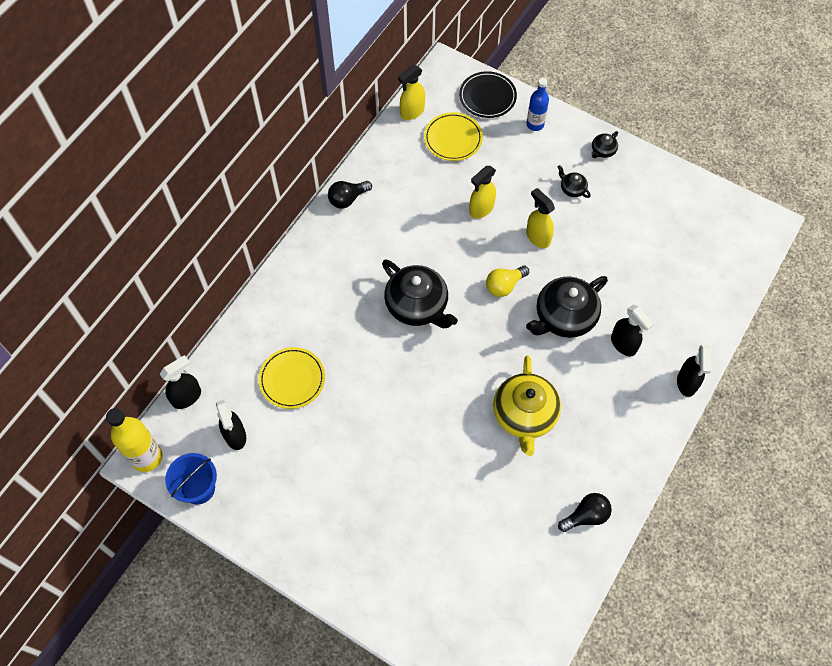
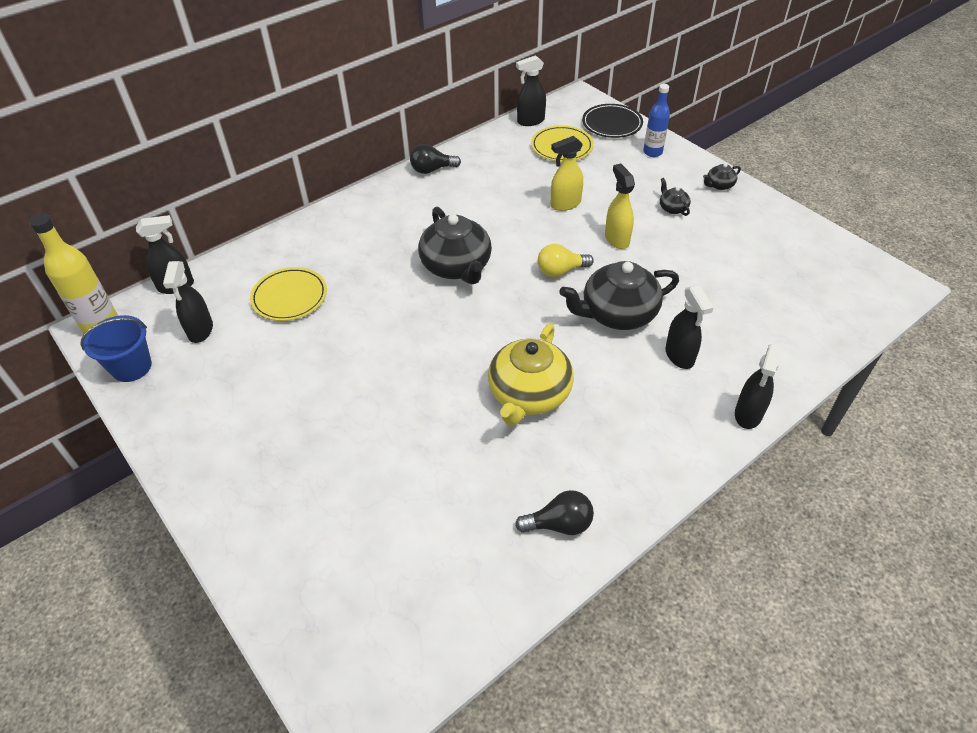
camera: 20 degrees right, 15 degrees down
yellow spray bottle [398,65,425,120] -> black spray bottle [516,55,546,126]

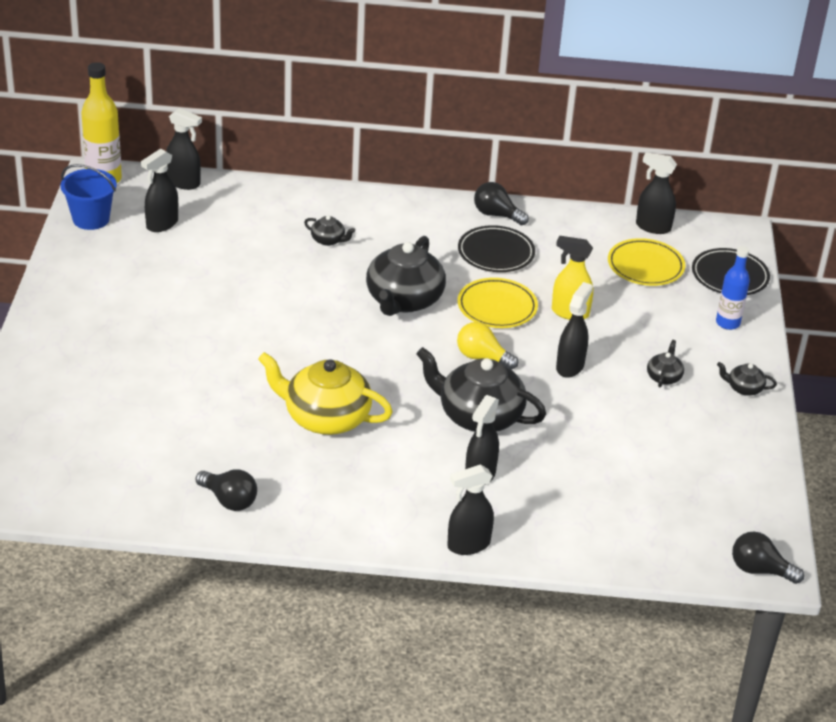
camera: 40 degrees right, 10 degrees down
yellow plate [250,267,327,321] -> yellow plate moved to [457,278,538,328]
yellow teapot [488,324,574,426] -> yellow teapot turned 45 degrees clockwise [258,352,393,435]
yellow spray bottle [605,164,635,249] -> black spray bottle [556,282,593,378]
none -> black teapot [304,215,355,246]
none -> black plate [458,225,535,272]
none -> black light bulb [732,531,804,584]

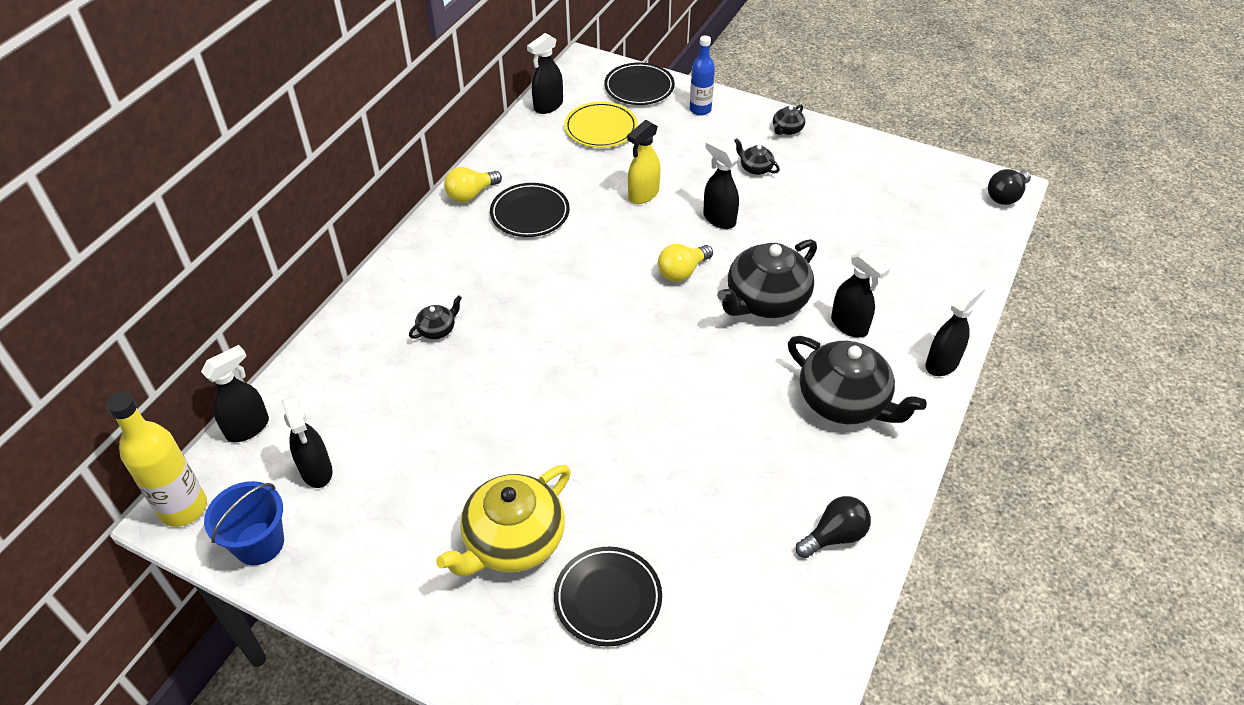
camera: 65 degrees left, 10 degrees up
yellow teapot [258,352,393,435] -> yellow teapot moved to [436,465,571,576]
black teapot [366,236,446,316] -> black teapot moved to [788,336,927,424]
black spray bottle [447,464,494,555] -> black spray bottle turned 135 degrees counterclockwise [926,280,985,376]
yellow plate [457,278,538,328] -> none
black light bulb [474,182,529,225] -> yellow light bulb [444,167,502,203]
none -> black plate [554,547,662,647]

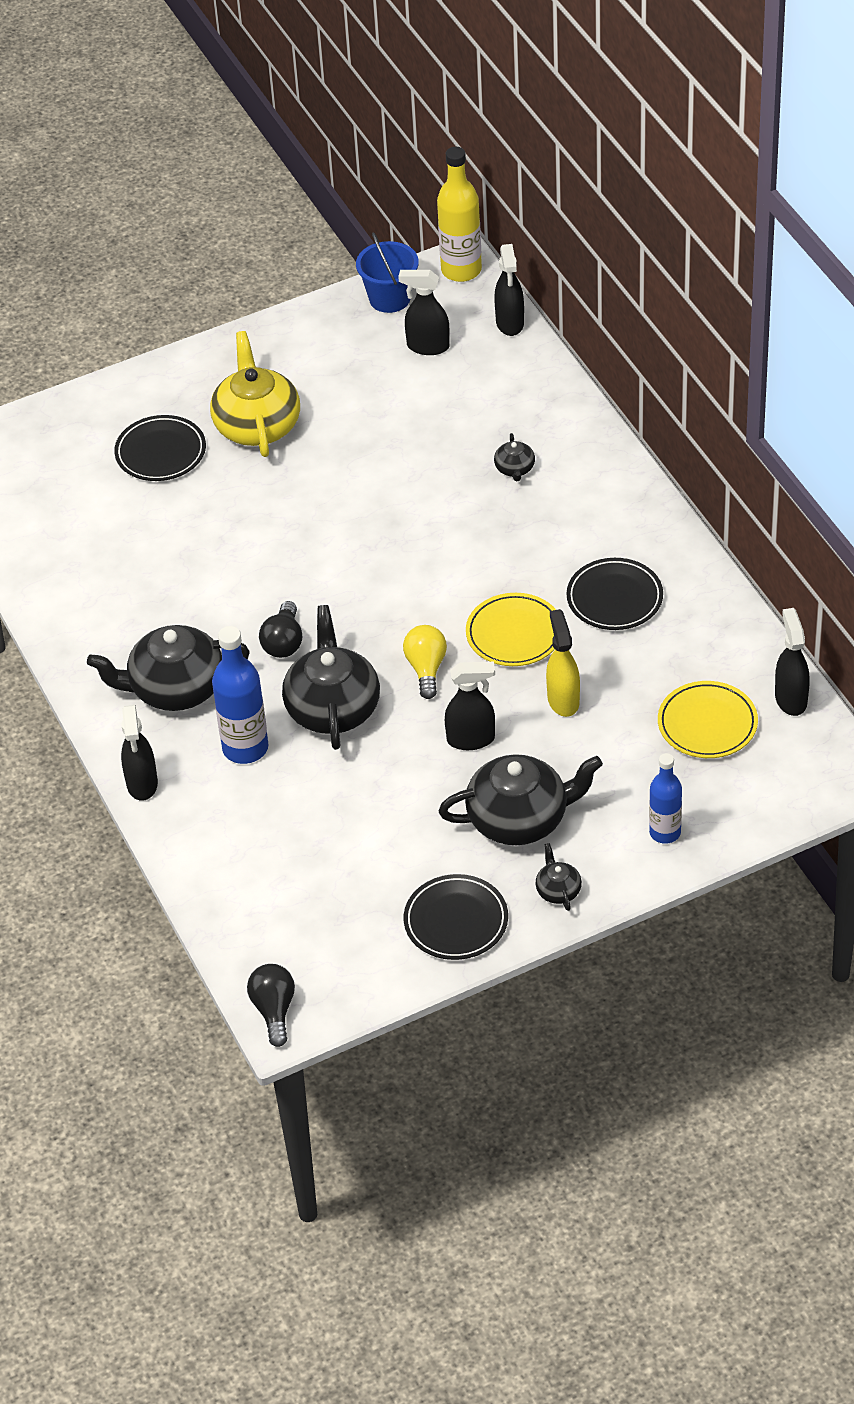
camera: 130 degrees right, 0 degrees up
yellow light bulb [444,167,502,203] -> none
black plate [604,62,675,105] -> black plate moved to [404,874,508,960]
black teapot [734,138,780,175] -> black teapot [439,754,603,845], size x2.23
black light bulb [796,496,871,558] -> black light bulb moved to [259,601,302,658]
black spray bottle [831,249,890,338] -> blue bottle [212,626,268,764]
none -> yellow plate [466,593,556,666]

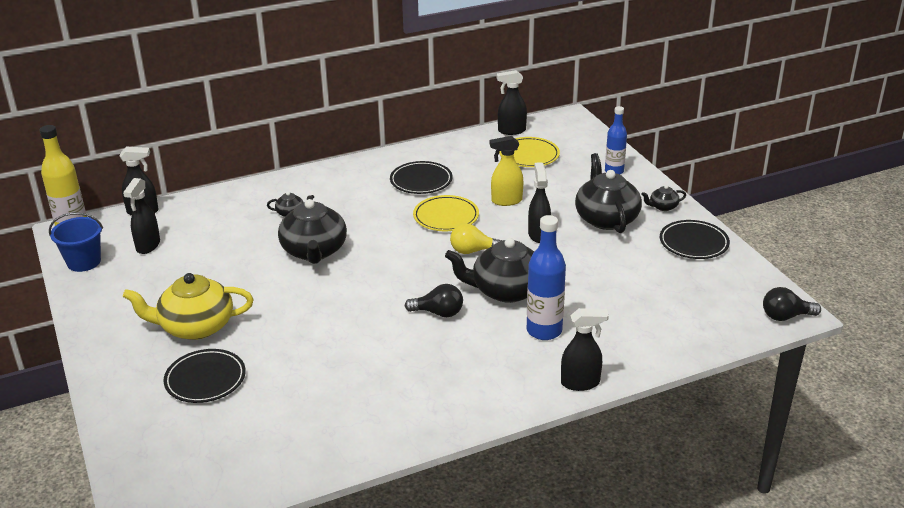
camera: 90 degrees left, 15 degrees down
black teapot [87,625,250,711] -> black teapot moved to [278,196,347,264]

